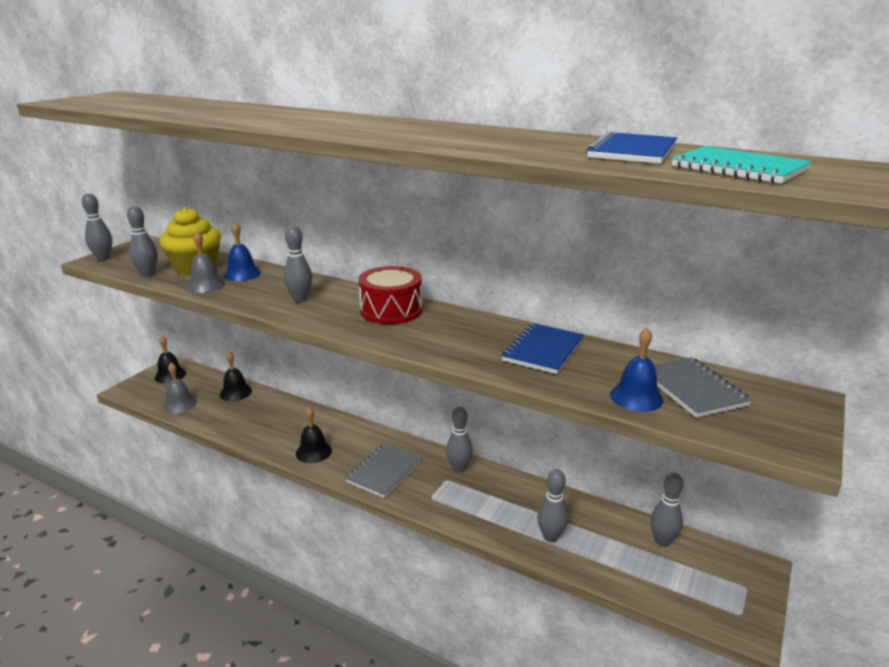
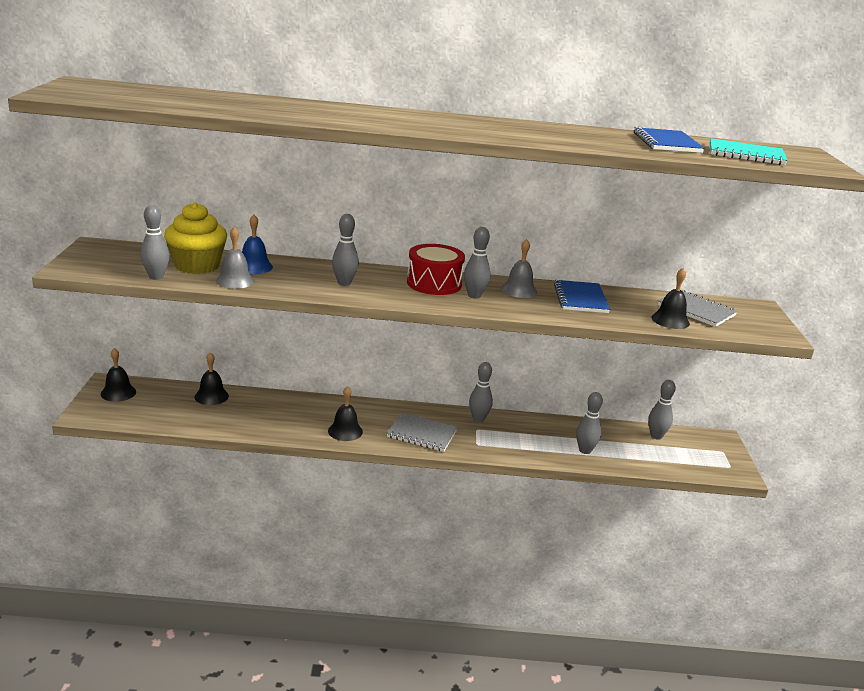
camera: 30 degrees left, 0 degrees up
grey bowling pin [82,193,112,261] -> grey bowling pin moved to [464,227,490,299]
grey bell [163,362,197,414] -> grey bell moved to [501,239,537,298]
grey notebook [345,444,422,498] -> grey notebook turned 75 degrees counterclockwise [387,413,458,452]
blue bell [610,328,663,412] -> black bell [651,268,690,329]

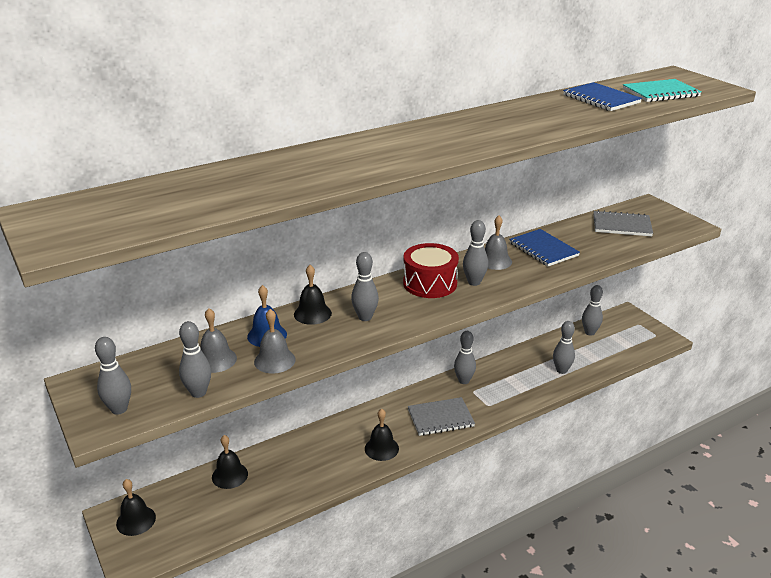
camera: 30 degrees left, 5 degrees up
yellow cupcake [164,202,227,274] -> grey bell [200,308,237,373]
black bell [651,268,690,329] -> black bell moved to [294,265,332,325]
none -> grey bowling pin [95,337,131,415]

